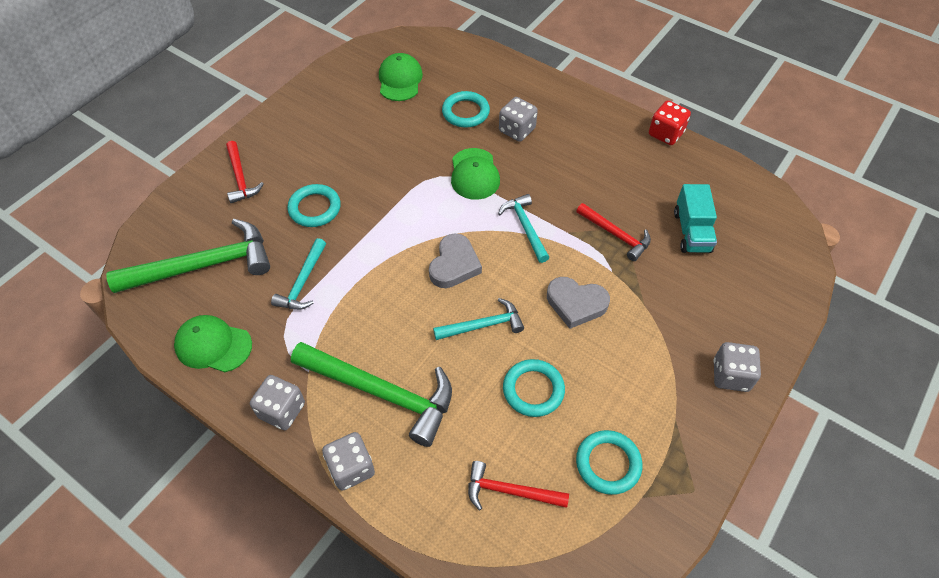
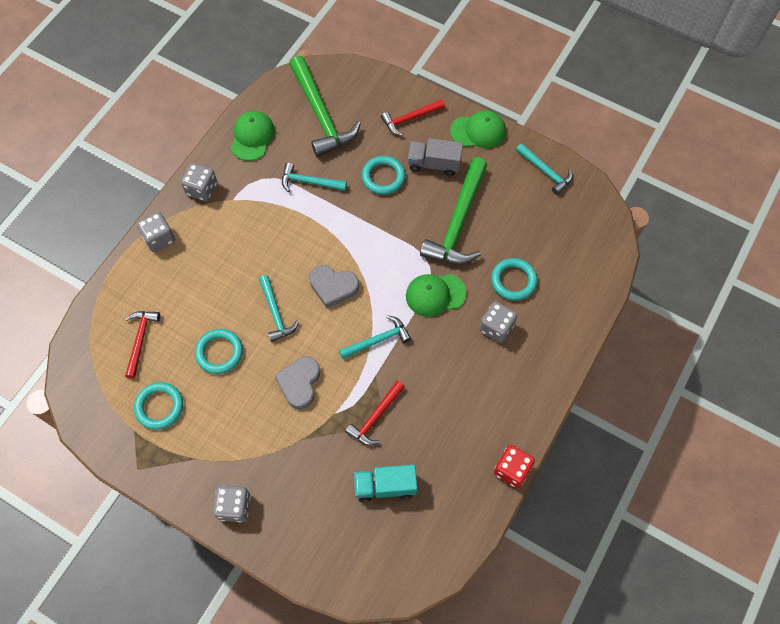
camera: 85 degrees right, 10 degrees up
green hammer [291,342,452,447] -> green hammer moved to [420,157,487,264]
green cap [379,53,423,101] -> green cap moved to [450,110,506,148]
none -> grey truck [408,138,463,176]
none -> turquoise hammer [516,143,573,195]

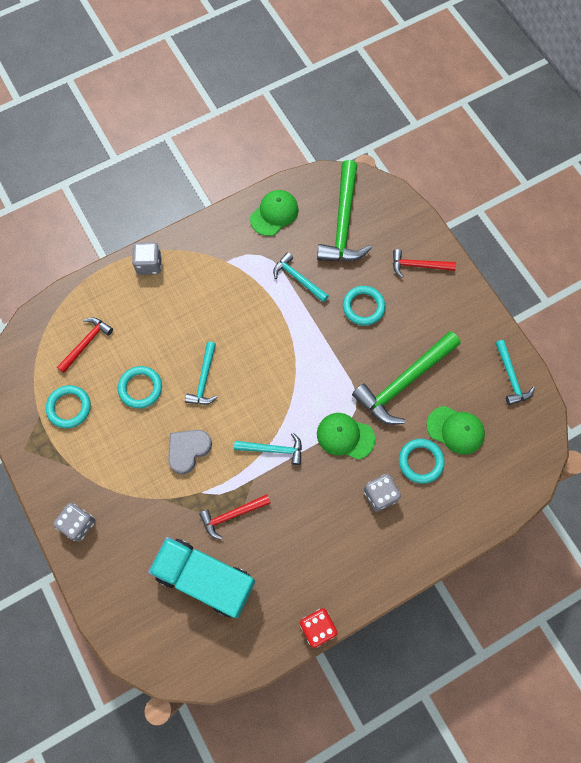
camera: 30 degrees right, 5 degrees up
grey dice [181,163,217,201] -> none
grey heart [309,265,359,308] -> none
turquoise truck [354,464,417,503] -> turquoise truck [148,537,255,618], size x1.68
grey truck [408,138,463,176] -> none
green cap [450,110,506,148] -> green cap moved to [427,406,485,455]

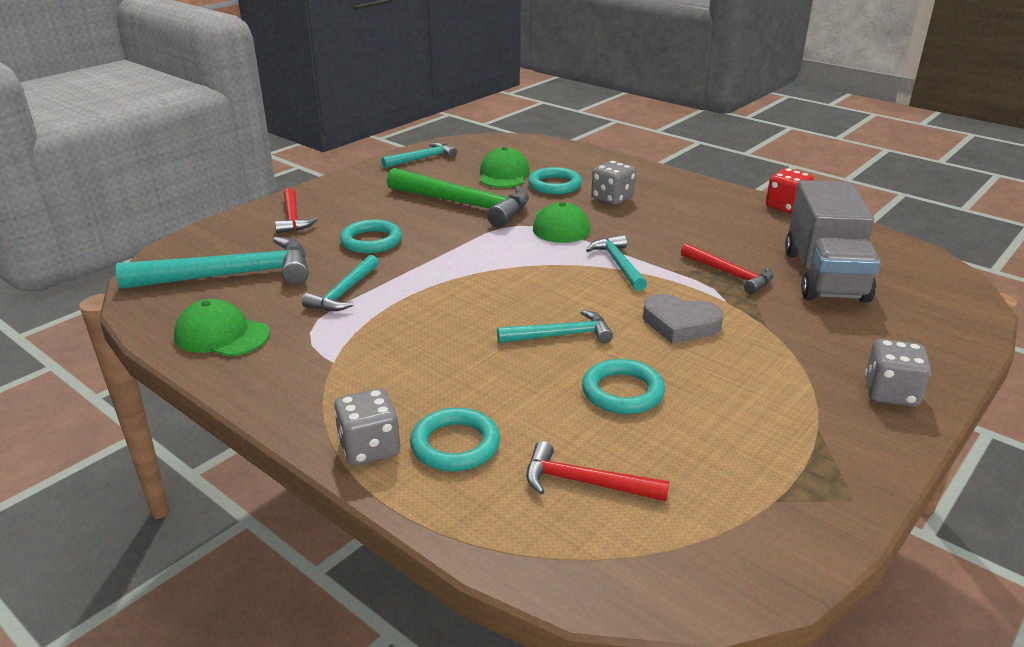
camera: 110 degrees left, 40 degrees down
turquoise ring [46,385,91,428] -> turquoise ring moved to [410,408,500,472]
turquoise truck [148,537,255,618] -> grey truck [785,180,880,303]
green hammer [317,160,372,261] -> turquoise hammer [116,237,309,289]

